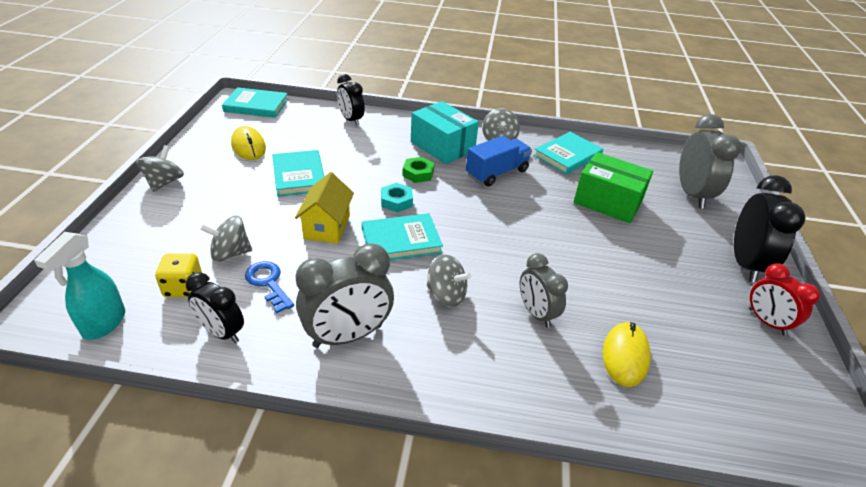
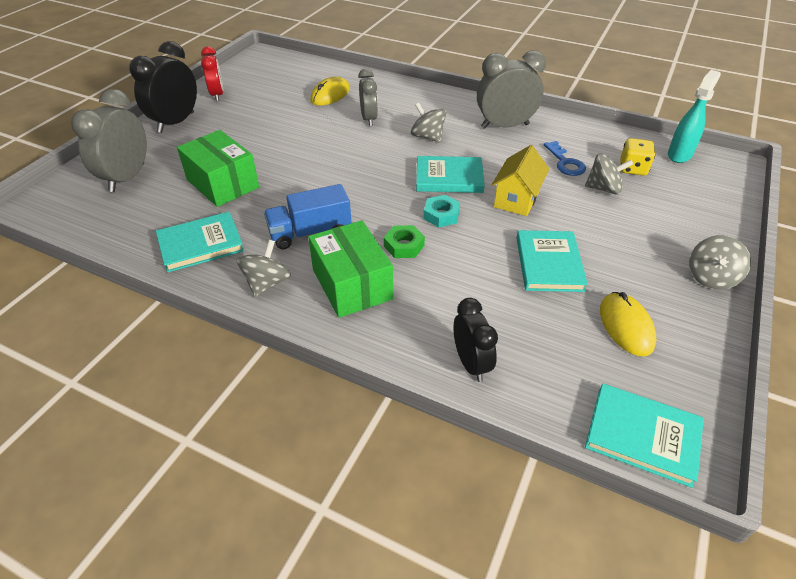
camera: 160 degrees left, 5 degrees up
black clock [186,272,244,343] -> none
turquoise box [411,101,479,164] -> green box [308,220,393,318]

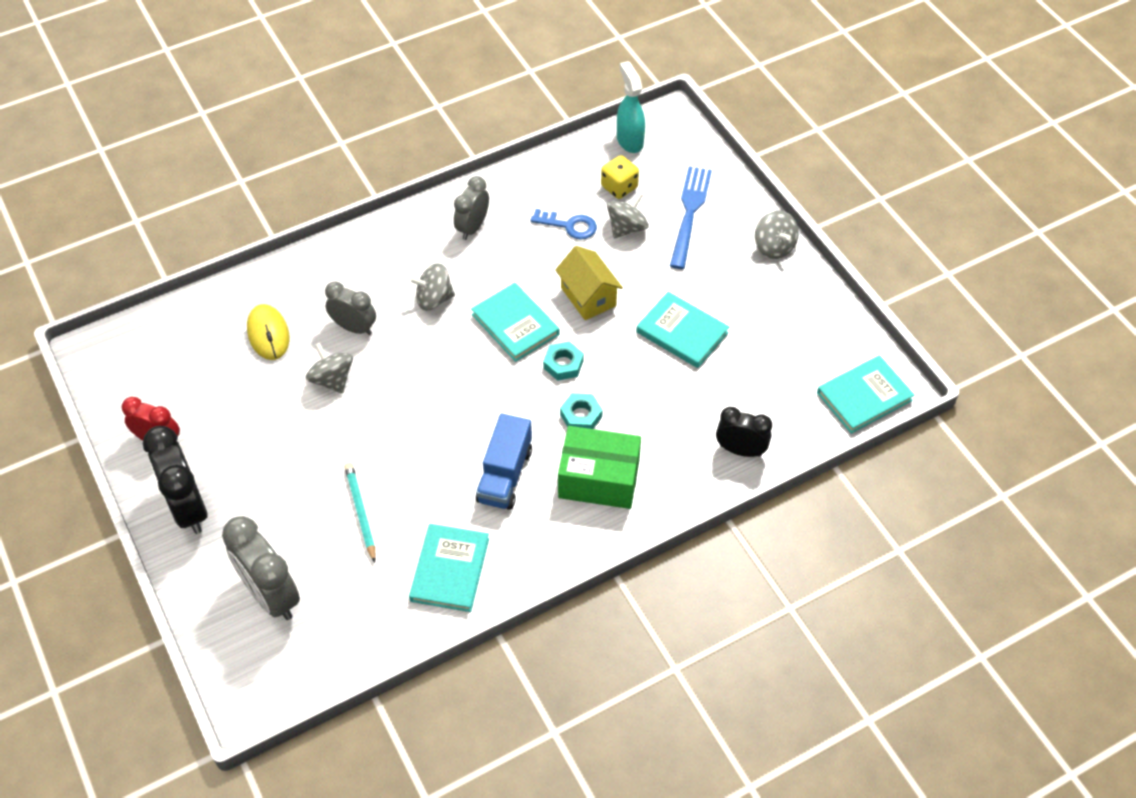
camera: 55 degrees left, 10 degrees up
green box [177,130,259,207] -> turquoise pencil [344,463,376,563]
grey spinning top [237,240,291,297] -> grey spinning top moved to [306,342,353,394]
green nut [384,225,425,258] -> turquoise nut [560,393,603,429]
turquoise book [416,156,485,193] -> turquoise book turned 75 degrees counterclockwise [471,283,560,362]
grey clock [477,50,546,129] -> grey clock [454,176,489,240], size x0.64
yellow mouse [600,292,656,356] -> none
none -> blue fork [670,166,712,269]

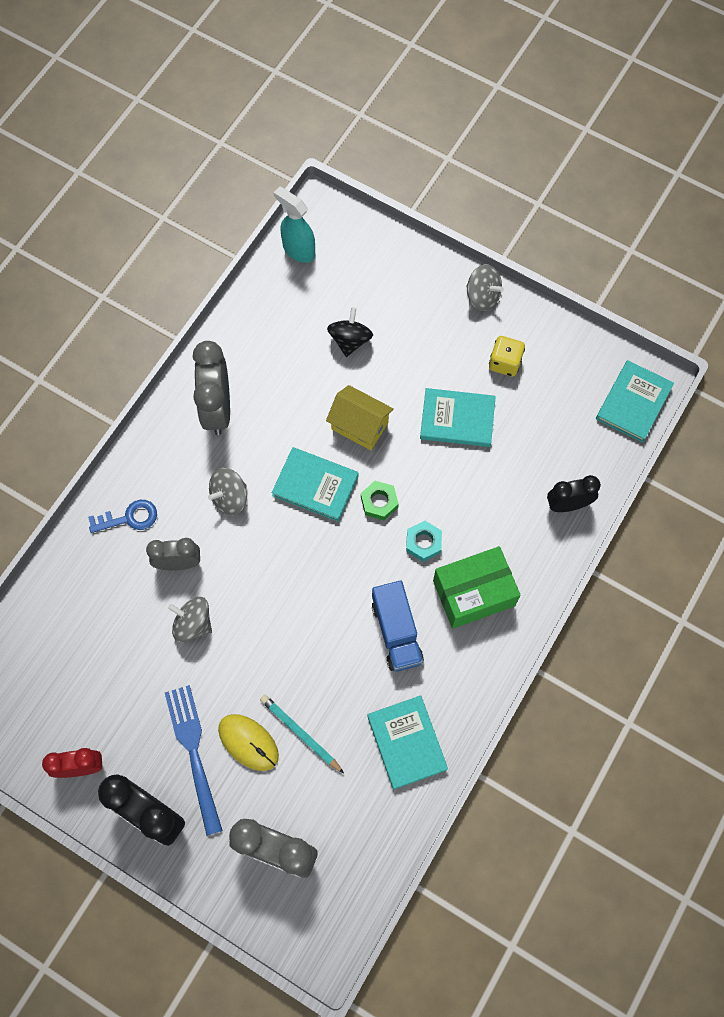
camera: 30 degrees left, 15 degrees up
yellow mouse [247,304,289,360] -> yellow mouse moved to [218,714,279,771]
grey clock [454,176,489,240] -> grey clock [193,341,230,435], size x1.57
blue key [530,209,597,240] -> blue key moved to [88,500,157,533]
turquoise nut [543,341,584,381] -> green nut [361,481,399,520]
yellow dice [601,155,639,199] -> yellow dice moved to [489,336,525,377]
grey spinning top [607,192,649,238] -> black spinning top [327,307,373,357]
blue fork [670,166,712,269] -> blue fork moved to [165,685,223,836]

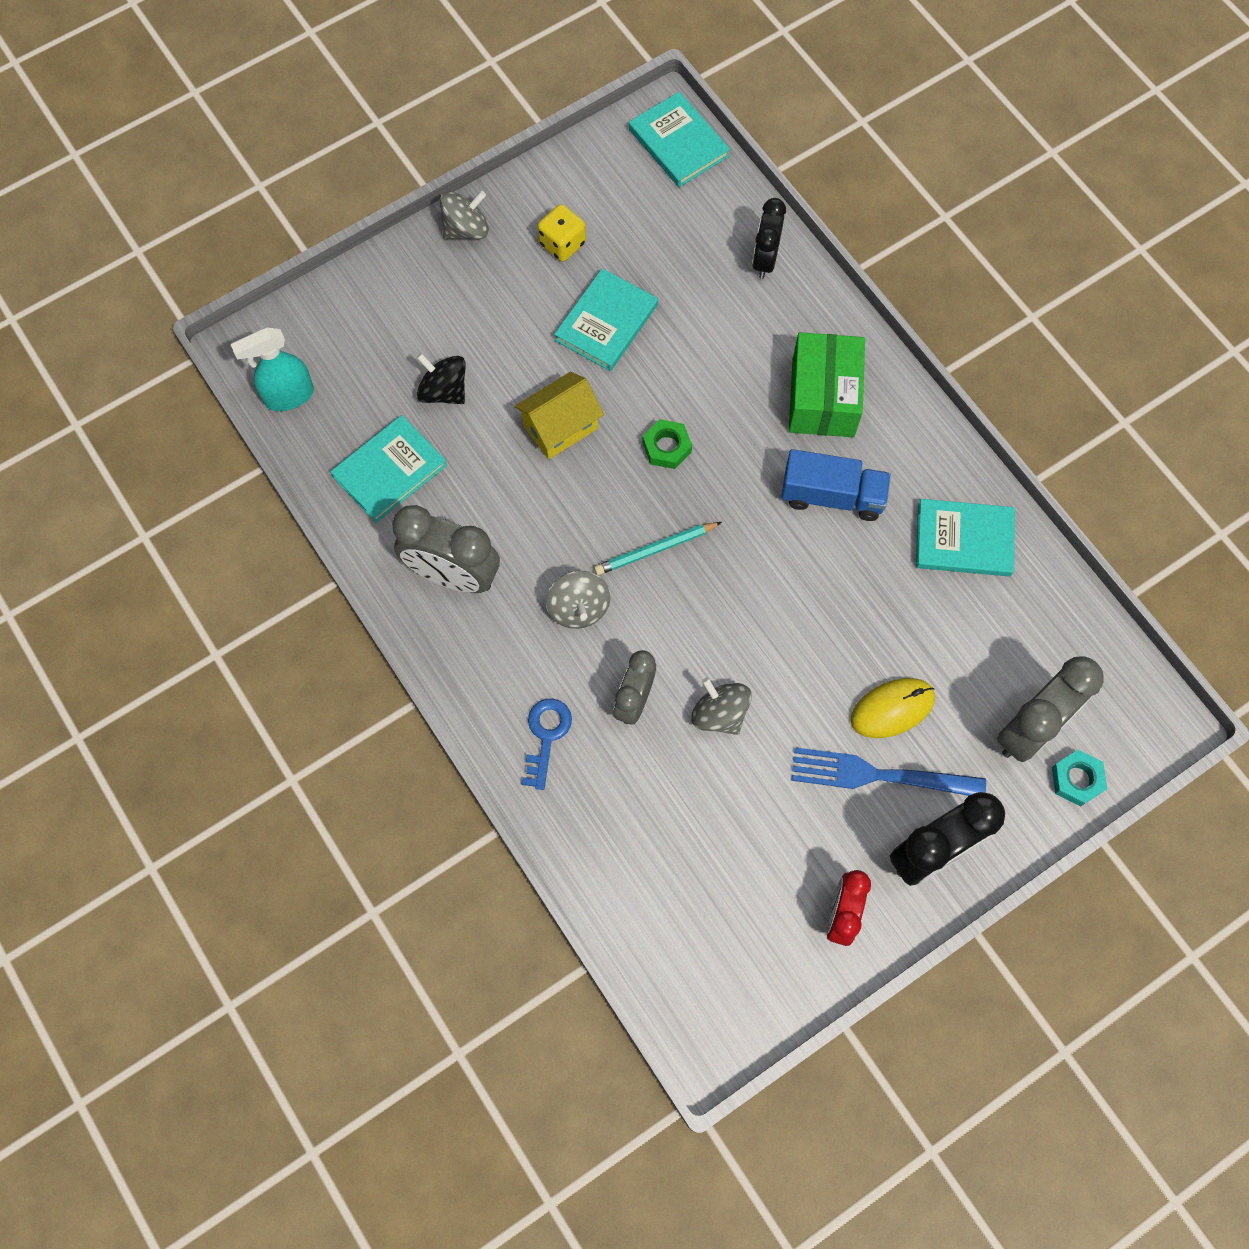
camera: 65 degrees left, 0 degrees up
grey spinning top [168,597,212,642] -> grey spinning top turned 90 degrees clockwise [691,678,752,735]
turquoise pencil [260,695,344,773] -> turquoise pencil moved to [594,522,722,575]
turquoise book [272,447,358,522] -> turquoise book moved to [330,415,447,523]
turquoise nut [406,521,442,562] -> turquoise nut moved to [1052,750,1107,807]

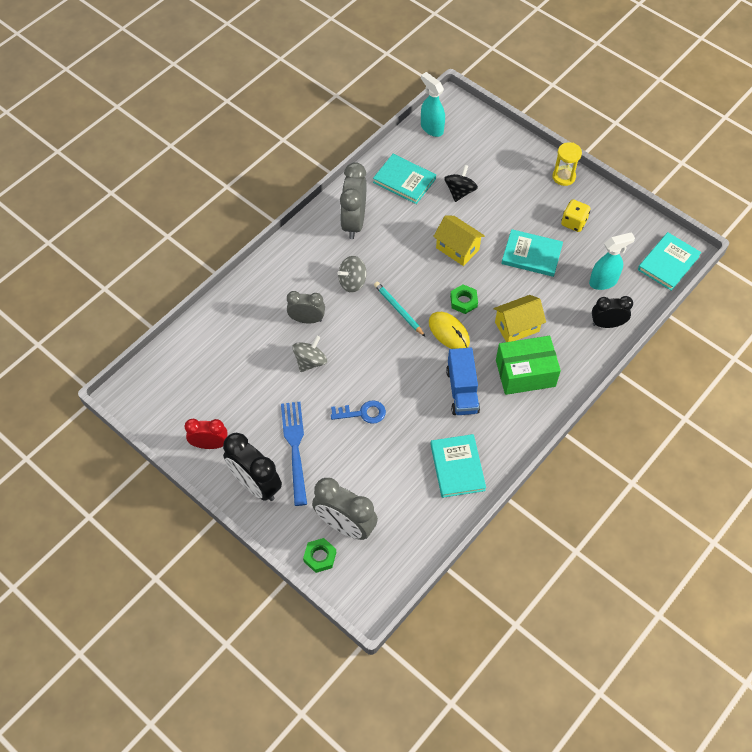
camera: 75 degrees right, 10 degrees down
grey spinning top [440,191,489,239] -> yellow hourglass [552,142,582,186]
blue key [522,699,572,790] -> blue key moved to [331,400,386,424]
yellow mouse [851,678,935,738] -> yellow mouse moved to [429,312,470,349]
turquoise nut [1052,750,1107,807] -> green nut [303,538,336,573]
none -> yellow house [493,295,546,342]
none -> turquoise spray bottle [589,232,635,290]

